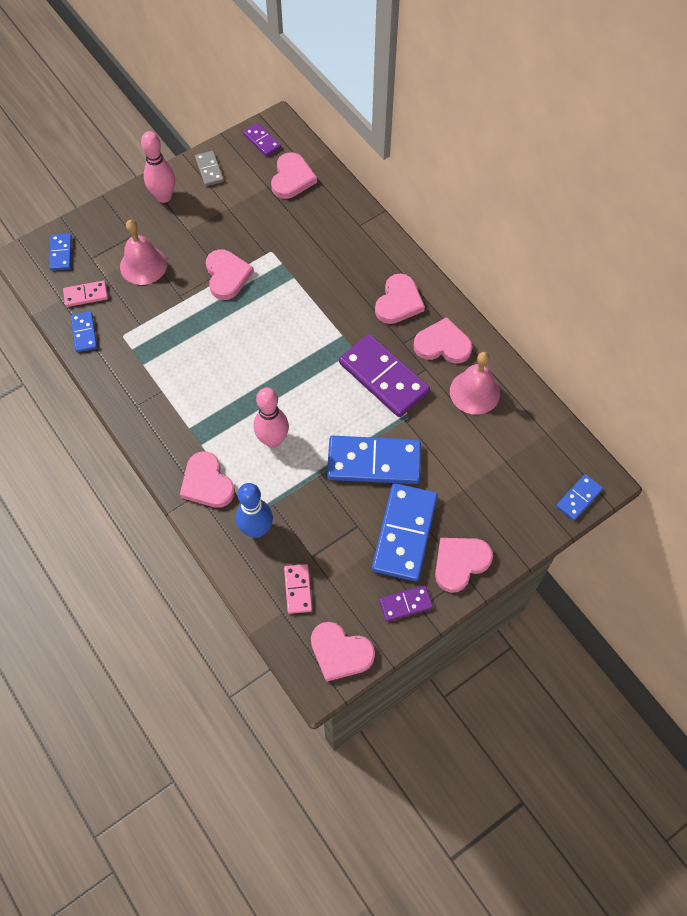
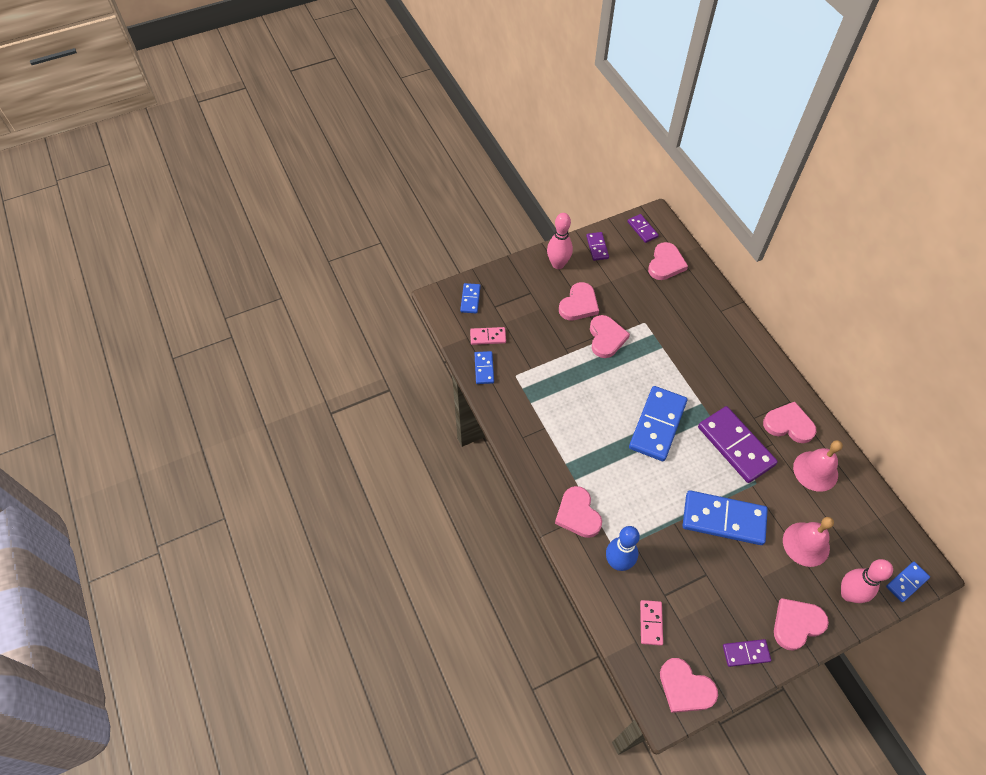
camera: 10 degrees right, 5 degrees down
pink bell [120,220,167,285] -> pink bell moved to [783,517,834,567]
grey domino [195,151,224,186] -> purple domino [586,232,609,261]
pink bowling pin [254,388,289,448] -> pink bowling pin moved to [841,559,893,603]
blue domino [372,483,438,581] -> blue domino moved to [629,386,687,461]
pink heart [375,274,425,324] -> pink heart moved to [559,282,599,320]

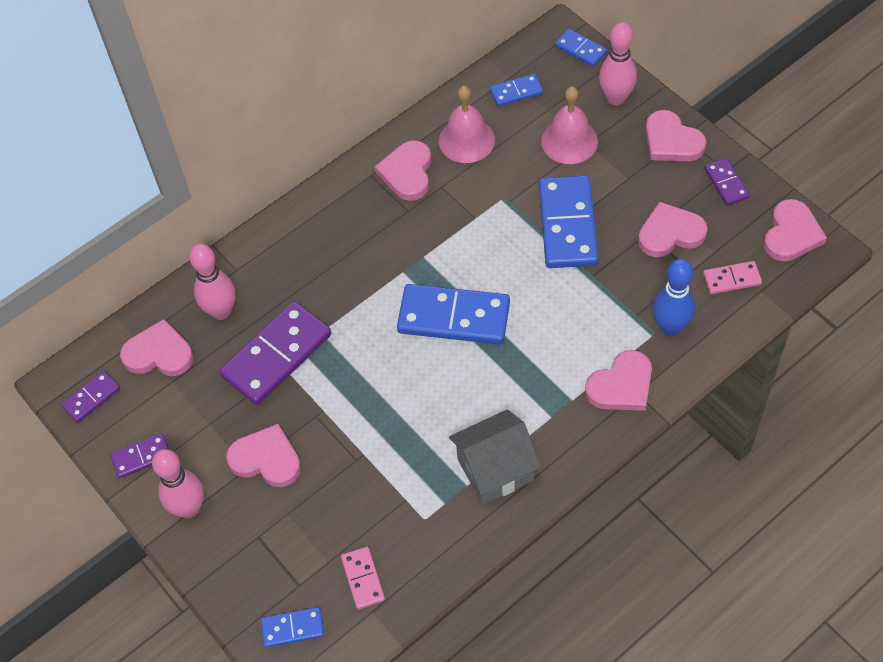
camera: 100 degrees left, 0 degrees up
blue domino [474,351,494,384] -> blue domino moved to [490,74,543,107]
pink heart [590,315,630,358] -> pink heart moved to [638,202,708,257]
purple domino [698,406,778,483] -> purple domino moved to [219,301,331,405]
none -> pink bowling pin [189,244,235,320]
none -> grey house [449,409,541,505]

